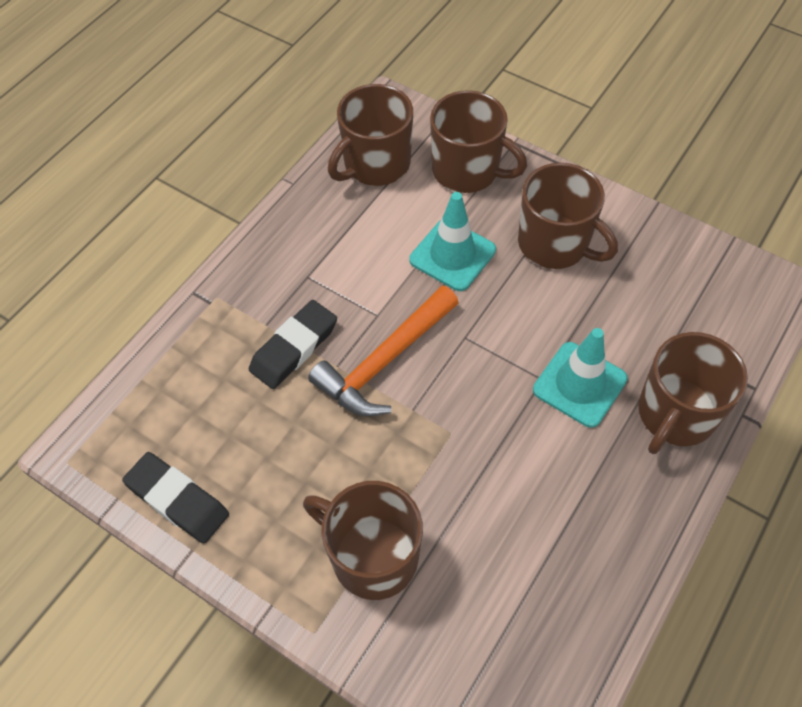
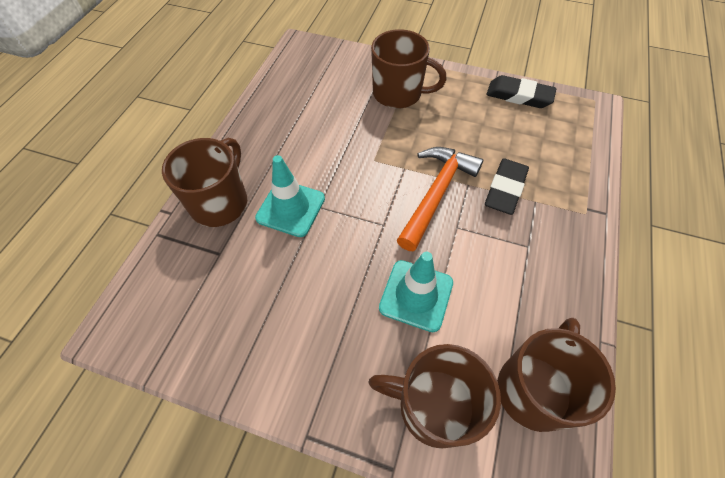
camera: 165 degrees right, 0 degrees up
brown mug [518,163,618,269] -> none

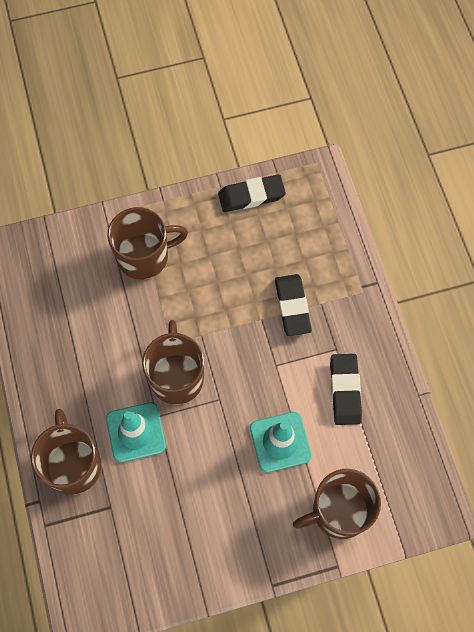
camera: 35 degrees left, 10 degrees up
orange hammer [397,147,483,251] -> none
brown mug [497,318,616,432] -> brown mug moved to [142,320,204,405]
none -> black eraser [330,354,362,425]

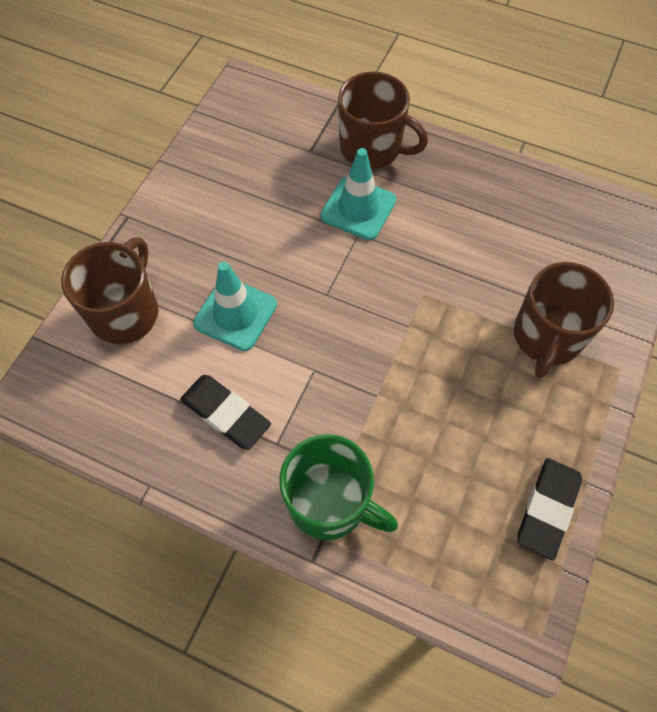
camera: 130 degrees right, 5 degrees down
brown mug [142,320,204,405] -> none
black eraser [275,274,312,336] -> none
none -> green mug [279,434,398,540]

